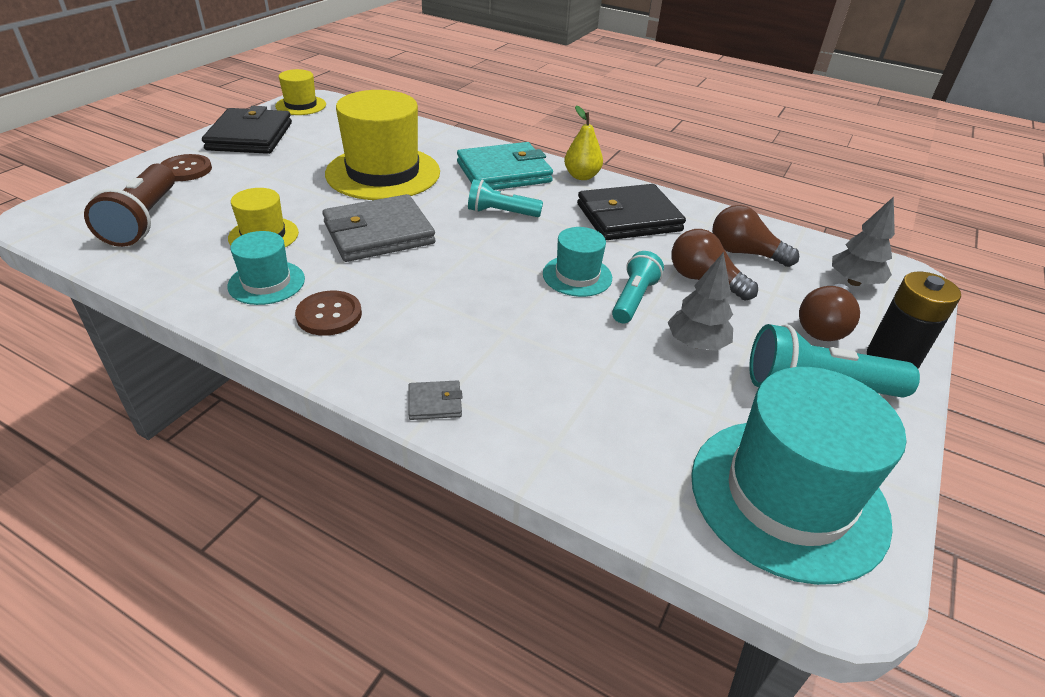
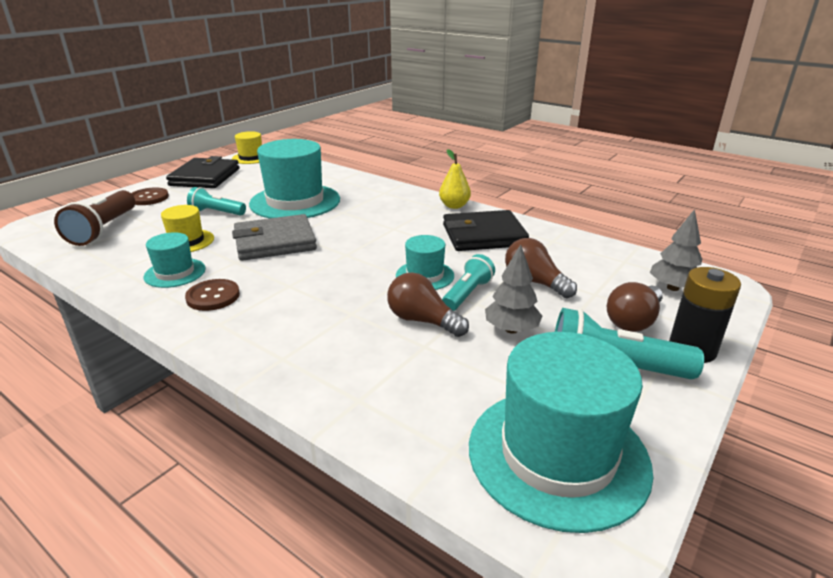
camera: 10 degrees right, 10 degrees down
yellow hat [325,90,440,200] -> turquoise hat [249,139,340,218]
grey wallet [408,380,462,420] -> none
turquoise wallet [457,142,553,190] -> none
turquoise flashlight [468,179,543,217] -> turquoise flashlight moved to [187,187,246,215]
brown light bulb [712,205,799,267] -> brown light bulb moved to [387,272,469,337]

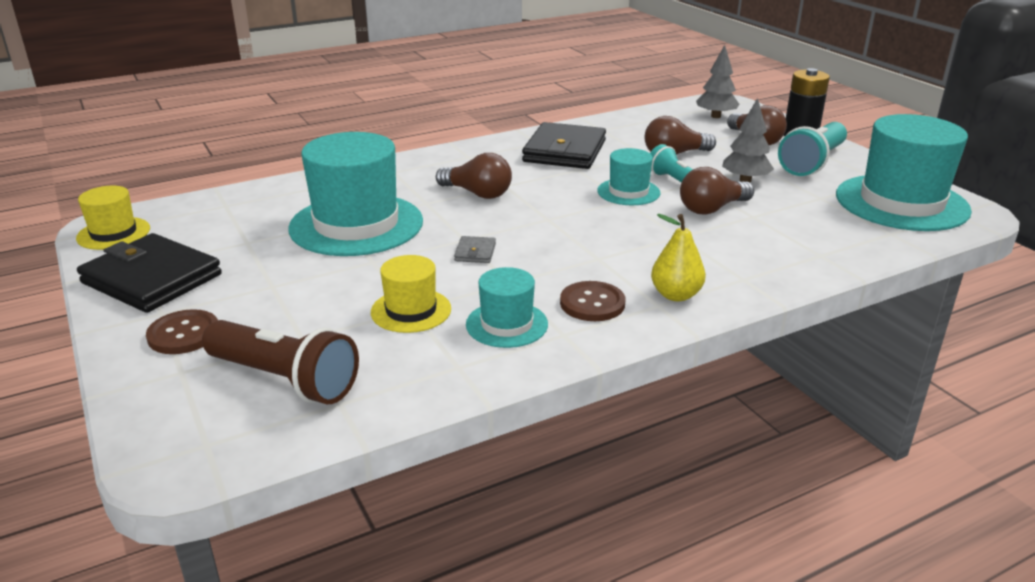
camera: 65 degrees left, 0 degrees up
turquoise flashlight [187,187,246,215] -> none
grey wallet [232,214,317,261] -> grey wallet [454,236,496,263], size x0.42
yellow pear [439,149,471,209] -> yellow pear moved to [651,214,706,301]
none -> brown light bulb [436,153,512,199]

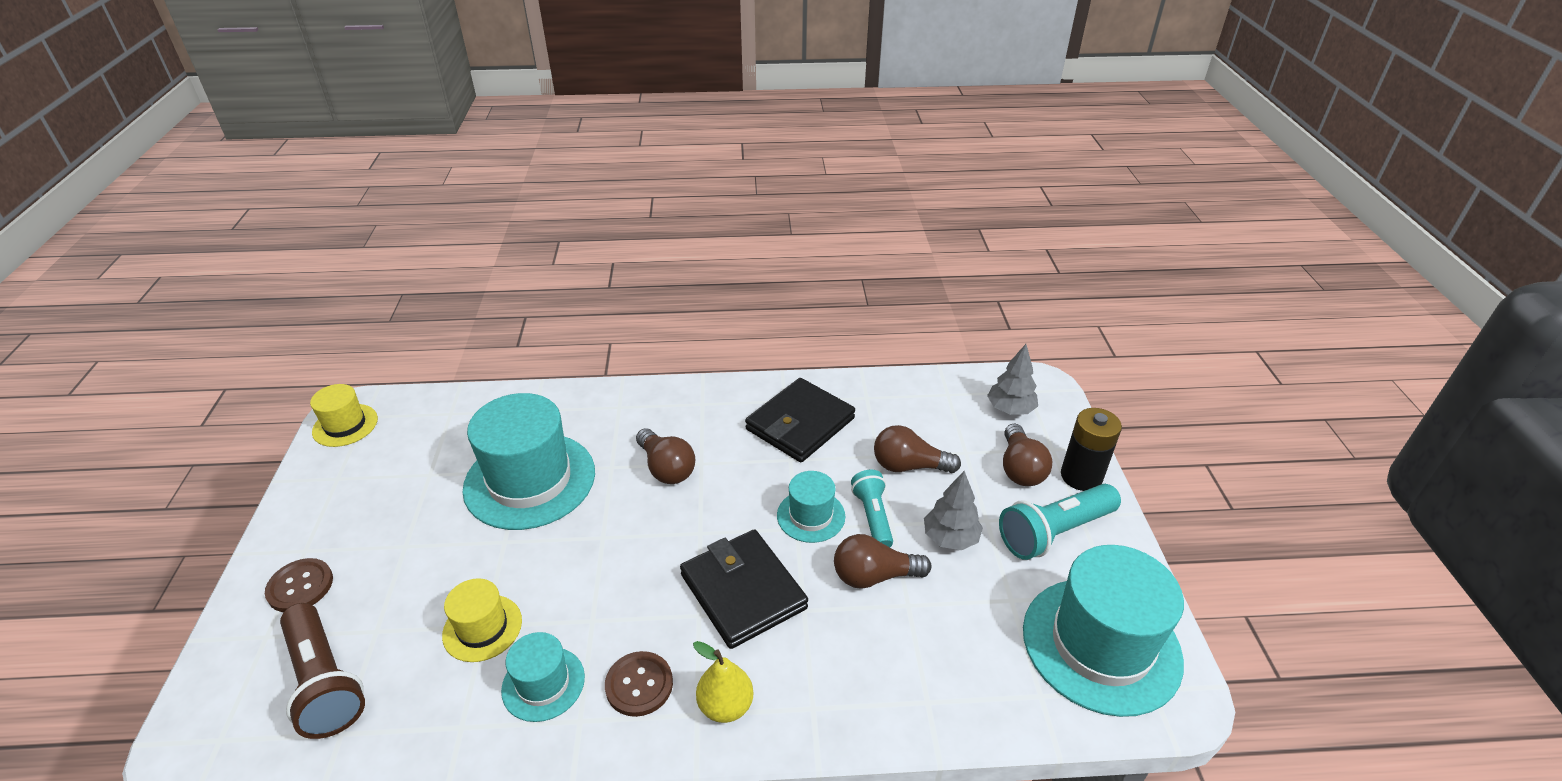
camera: 25 degrees right, 10 degrees up
black wallet [77,233,222,313] -> black wallet moved to [680,529,808,649]
grey wallet [454,236,496,263] -> none

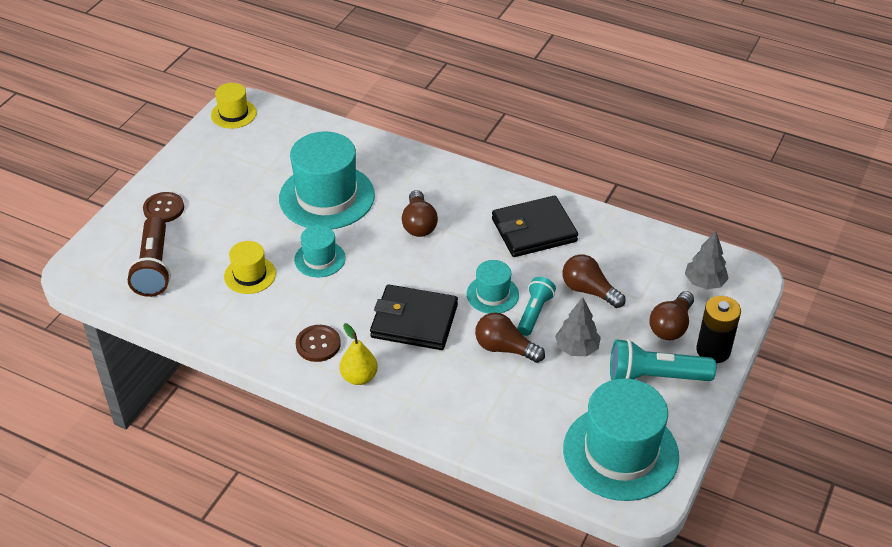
camera: 30 degrees right, 5 degrees up
turquoise hat [501,632,585,722] -> turquoise hat moved to [294,225,346,277]
black wallet [680,529,808,649] -> black wallet turned 75 degrees counterclockwise [370,284,458,350]

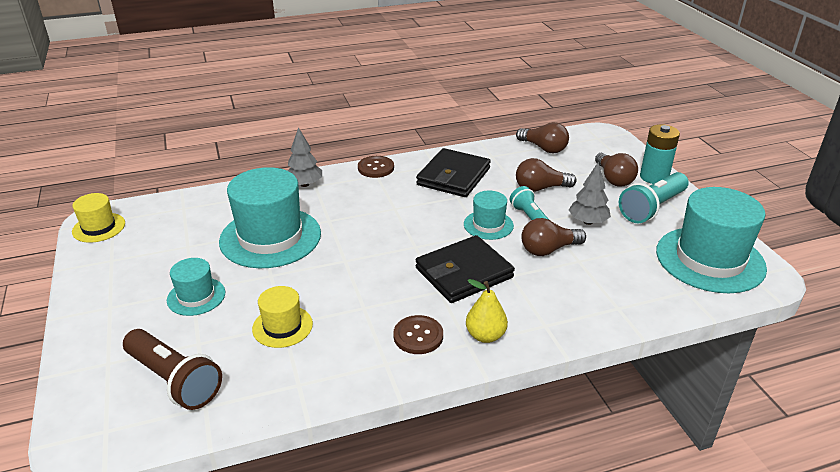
camera: 45 degrees left, 10 degrees down
brown button [143,192,184,222] -> brown button moved to [358,156,394,178]
turquoise hat [294,225,346,277] -> turquoise hat moved to [167,258,225,316]
brown light bulb [402,190,438,237] -> brown light bulb moved to [516,122,569,153]
grey tree [685,231,729,290] -> grey tree moved to [288,127,322,187]
black battery [696,296,741,363] -> turquoise battery [640,124,680,184]

